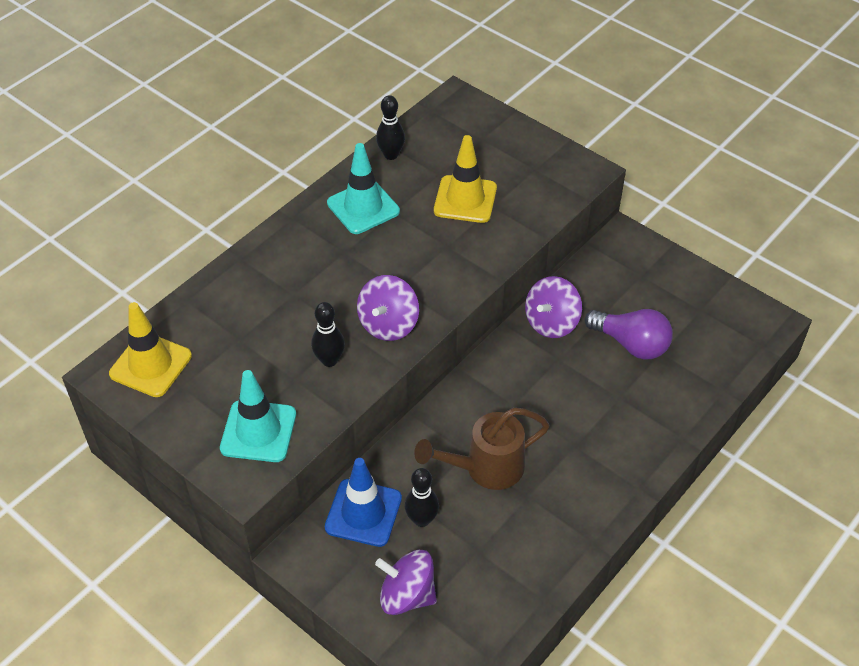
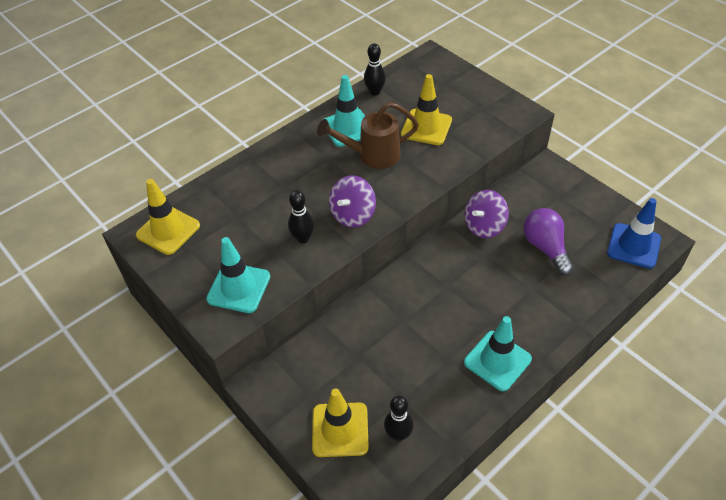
camera: 10 degrees right, 0 degrees up
blue traffic cone [325,458,402,547] -> blue traffic cone moved to [607,198,661,269]
purple spinning top [375,550,437,615] -> yellow traffic cone [312,389,369,457]
black bowling pin [405,468,439,527] -> black bowling pin moved to [384,396,414,441]
brown watering can [414,408,549,490] -> brown watering can moved to [317,102,419,169]
purple light bulb [585,309,673,360] -> purple light bulb turned 150 degrees counterclockwise [523,208,573,276]
none -> turquoise traffic cone [464,316,532,391]

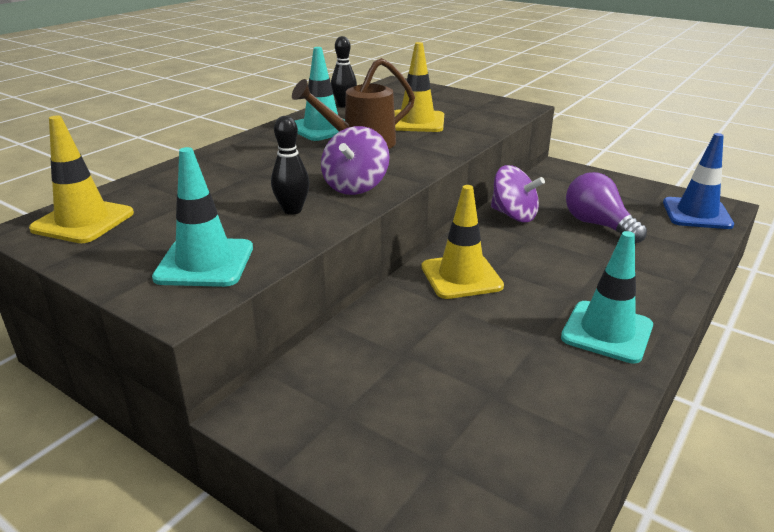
camera: 15 degrees left, 20 degrees down
yellow traffic cone [312,389,369,457] -> yellow traffic cone moved to [422,185,504,299]
black bowling pin [384,396,414,441] -> none
purple spinning top [465,190,509,238] -> purple spinning top turned 90 degrees counterclockwise [491,165,545,222]

